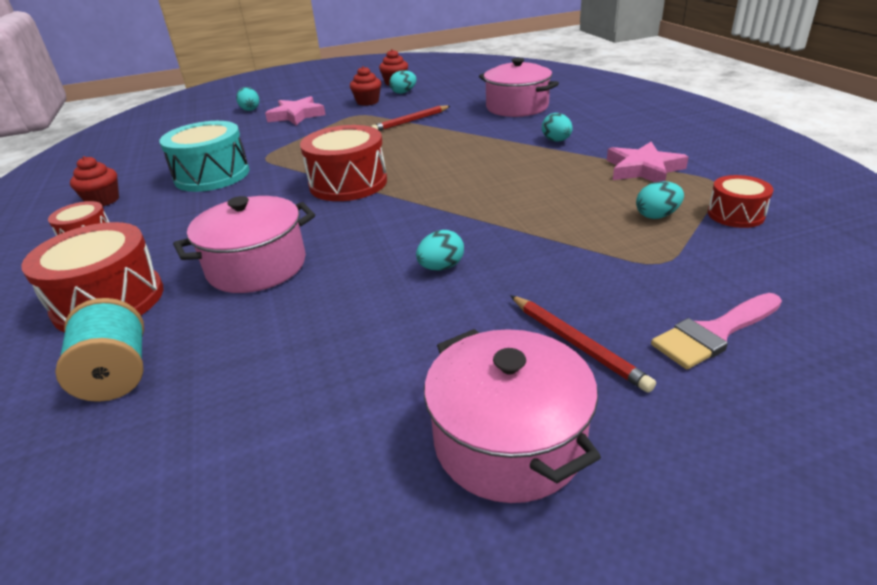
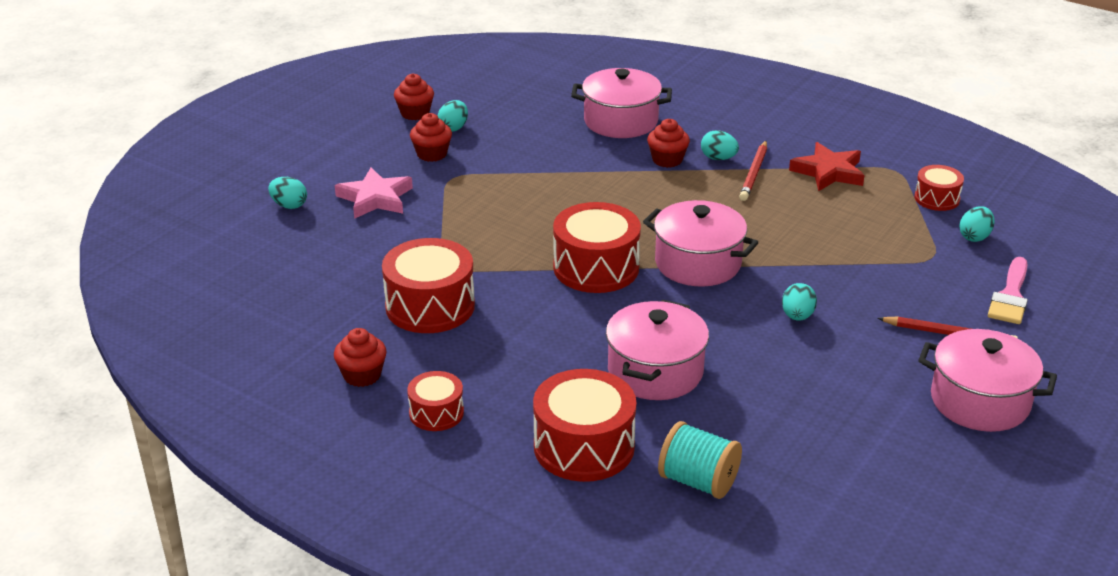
camera: 40 degrees left, 0 degrees up
turquoise drum [159,121,249,192] -> red drum [382,238,475,333]
red pencil [371,105,450,131] -> red pencil moved to [739,141,767,201]
pink star [607,142,688,182] -> red star [789,142,865,191]
turquoise egg [636,181,684,219] -> turquoise egg moved to [959,206,995,242]
none -> pink pot [643,200,759,287]
none -> red cupcake [647,119,690,168]

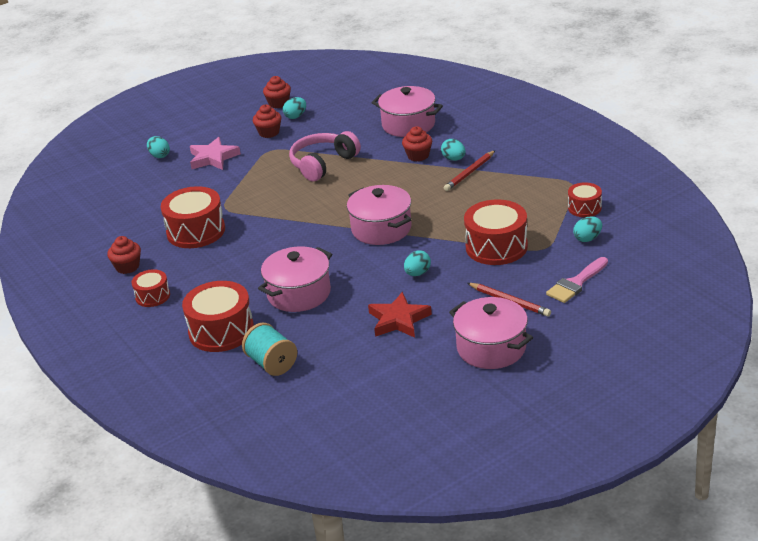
camera: 25 degrees right, 0 degrees up
red drum [553,202,641,293] -> red drum moved to [464,199,528,265]
red star [789,142,865,191] -> red star moved to [368,292,432,338]
none -> pink headphones [289,131,361,182]

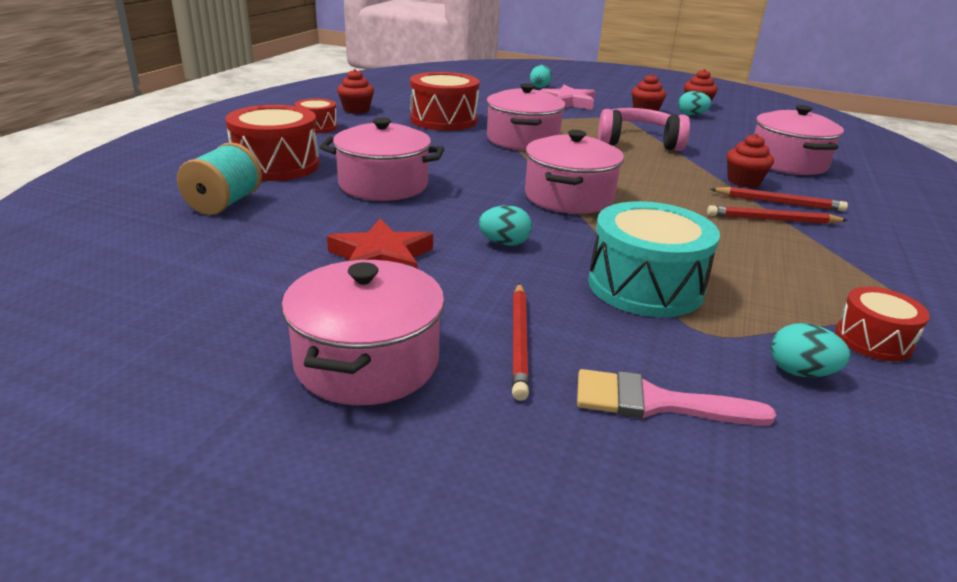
camera: 50 degrees right, 5 degrees down
turquoise egg [441,139,466,161] -> red pencil [710,187,848,211]
red drum [464,199,528,265] -> turquoise drum [588,201,720,317]
none -> pink pot [486,83,566,151]

